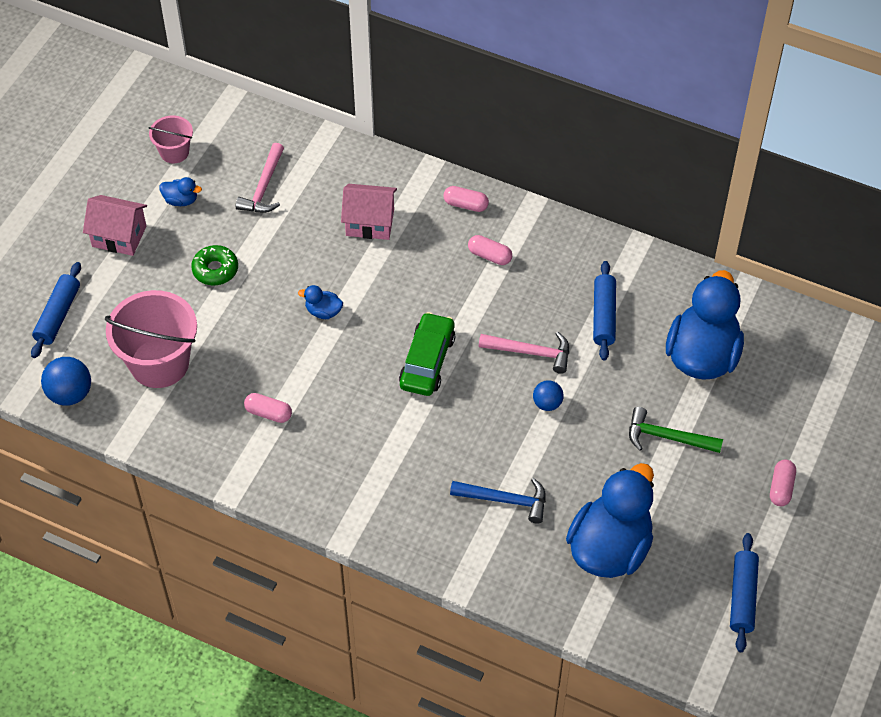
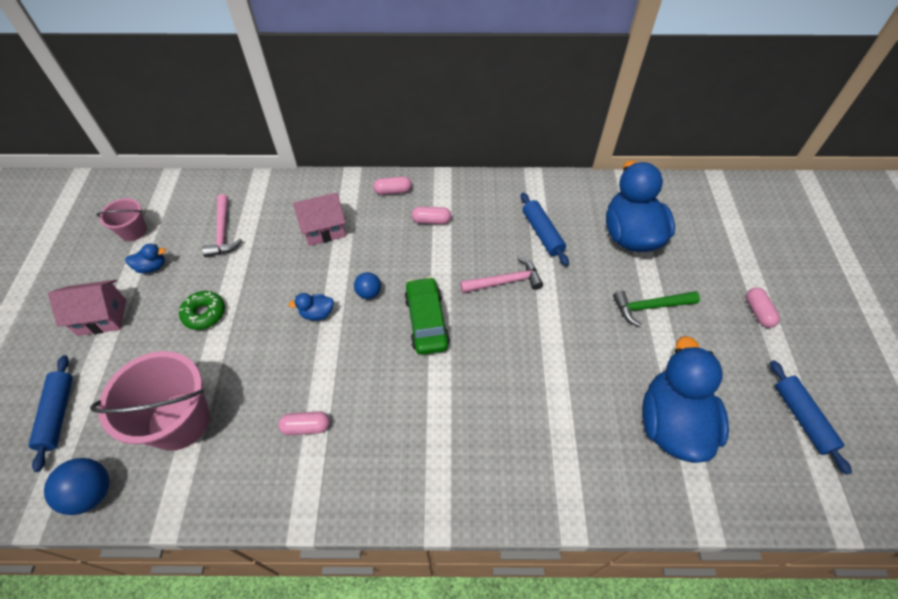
camera: 25 degrees left, 0 degrees up
blue hammer [450,478,546,524] -> none
blue ball [533,380,564,411] -> blue ball moved to [354,272,381,299]

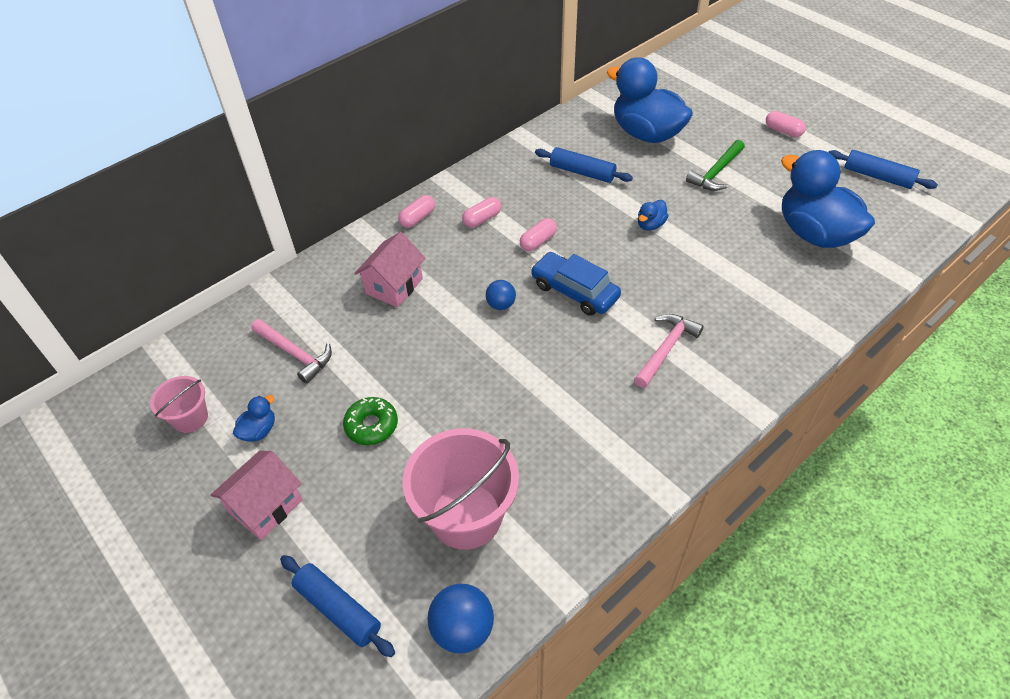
camera: 40 degrees left, 5 degrees down
pink capsule [278,411,330,435] -> pink capsule moved to [520,218,557,251]
blue duck [289,293,334,321] -> blue duck moved to [638,200,669,231]
green car [404,277,450,355] -> blue car [531,252,621,316]
pink hammer [460,257,543,293] -> pink hammer moved to [634,314,704,388]

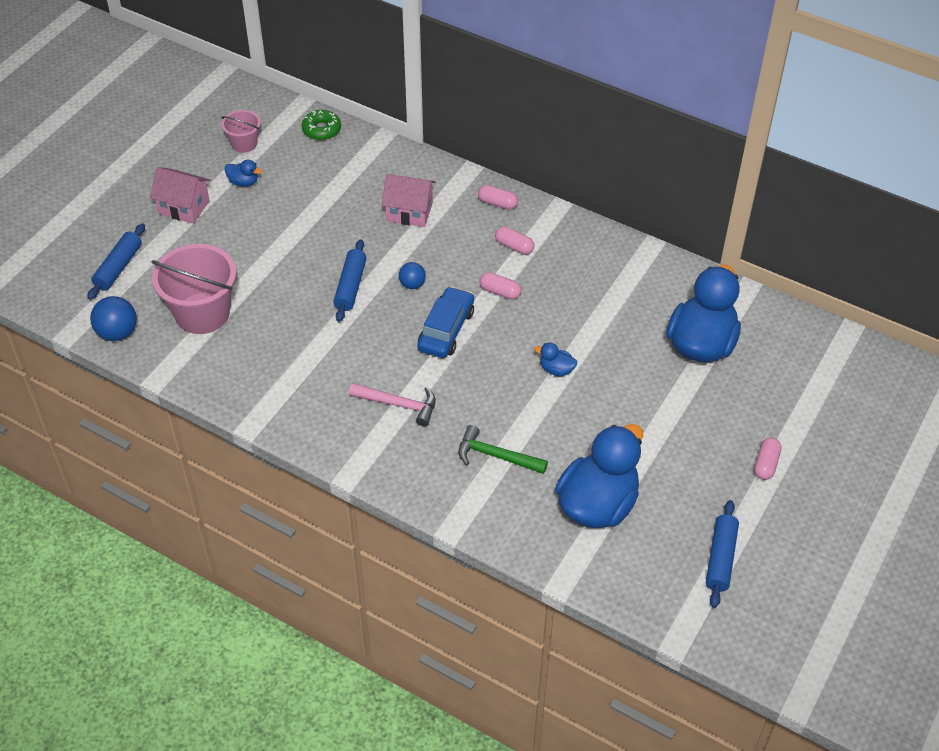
camera: 70 degrees right, 0 degrees up
pink hammer [251,319,332,384] -> none
green donut [343,397,398,445] -> green donut moved to [302,110,341,140]
blue rolling pin [535,147,633,183] -> blue rolling pin moved to [333,240,367,322]
green hammer [686,140,745,191] -> green hammer moved to [458,425,548,474]

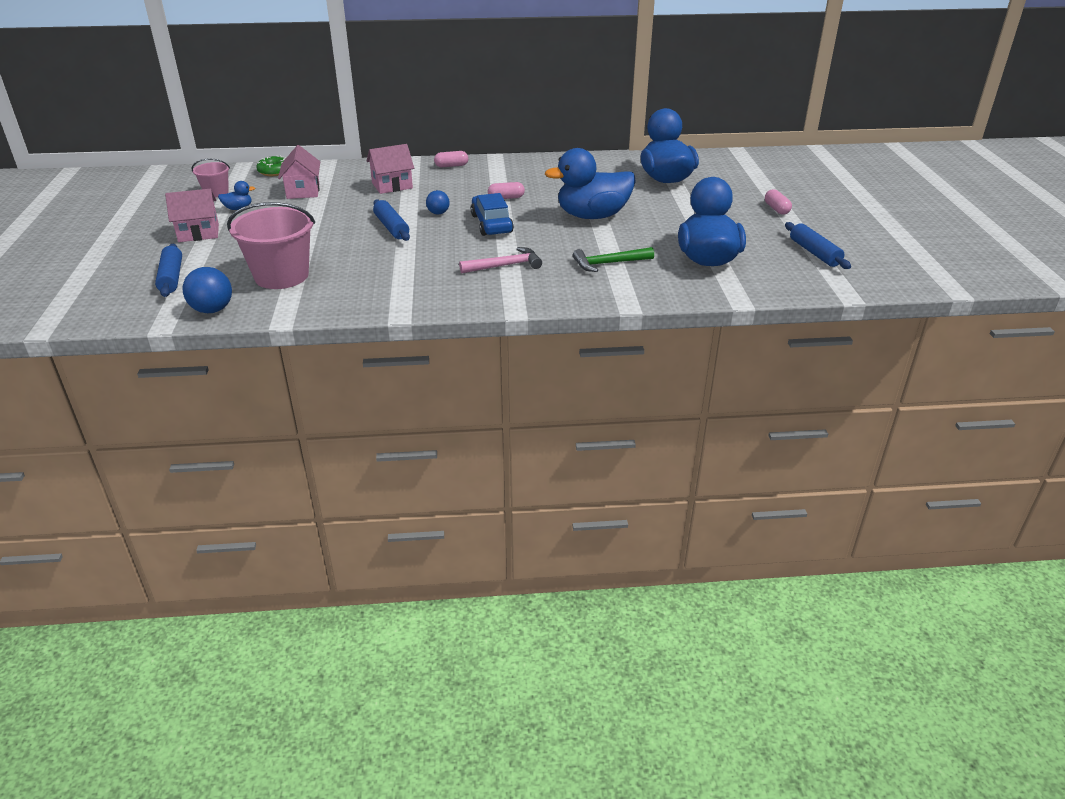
camera: 35 degrees left, 15 degrees down
pink capsule [495,226,535,255] -> none
blue duck [535,343,577,376] -> blue duck [545,148,636,219], size x2.48
none -> pink house [278,145,320,199]

